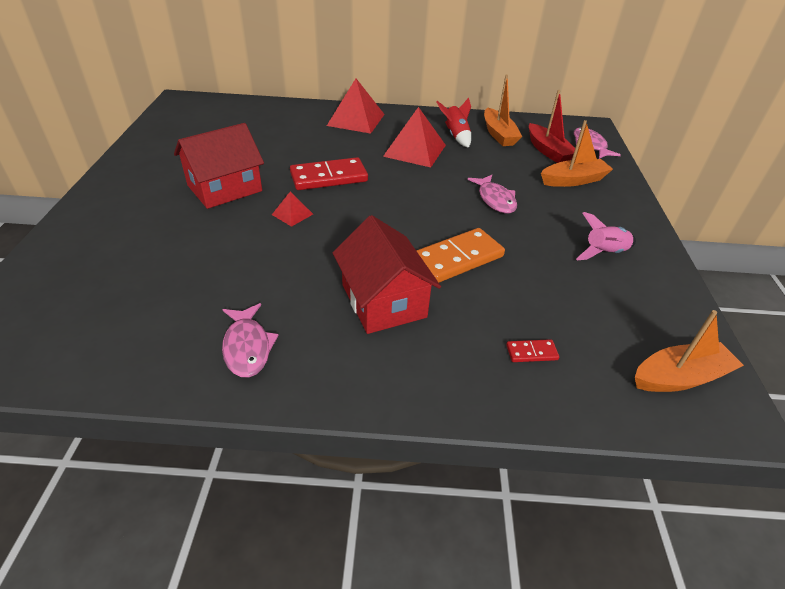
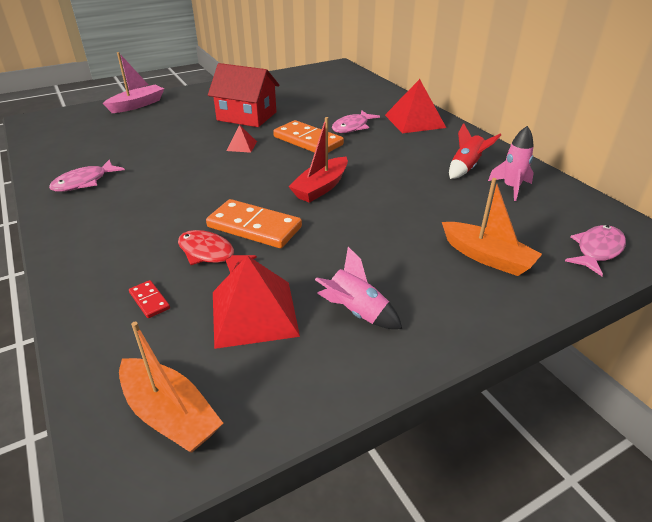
camera: 60 degrees right, 5 degrees down
red domino [290,157,368,190] -> orange domino [273,120,344,153]
red house [333,215,441,334] -> none
red pyramid [383,107,446,168] -> red pyramid moved to [213,255,300,349]
pink fish [468,175,517,213] -> pink fish moved to [332,110,380,133]
orange boat [484,75,522,146] -> pink rocket [488,126,534,201]
red boat [529,90,575,163] -> red boat moved to [288,117,348,203]
none -> pink boat [103,52,164,113]
none -> red fish [178,230,257,273]

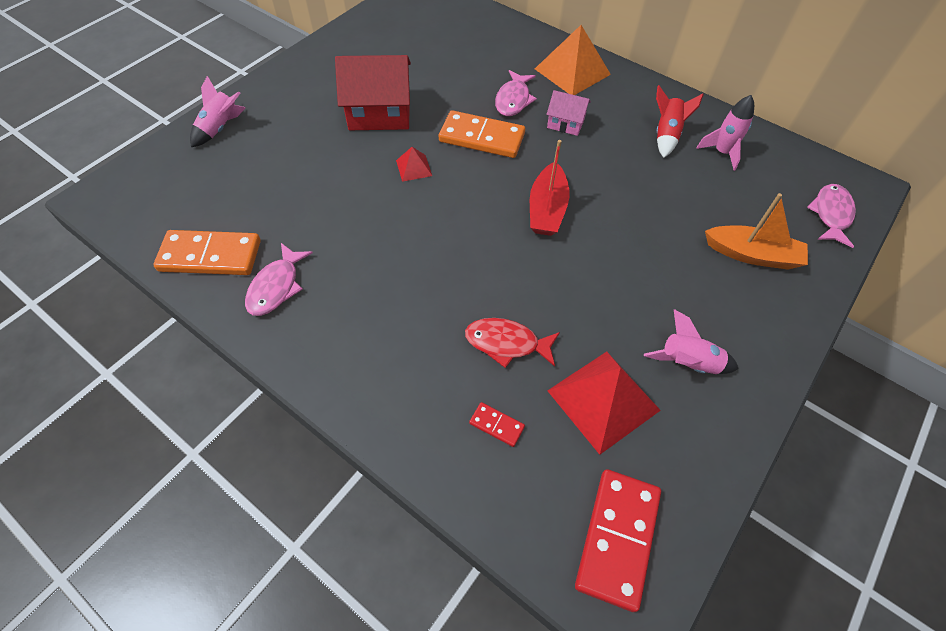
camera: 25 degrees left, 20 degrees up
pink boat [103,52,164,113] -> pink rocket [190,76,246,147]
orange boat [119,322,223,453] -> red domino [575,469,661,612]
orange domino [206,199,302,248] -> orange domino moved to [153,230,261,275]
red pyramid [385,79,446,133] -> orange pyramid [535,25,611,95]
none -> pink house [546,90,591,136]

